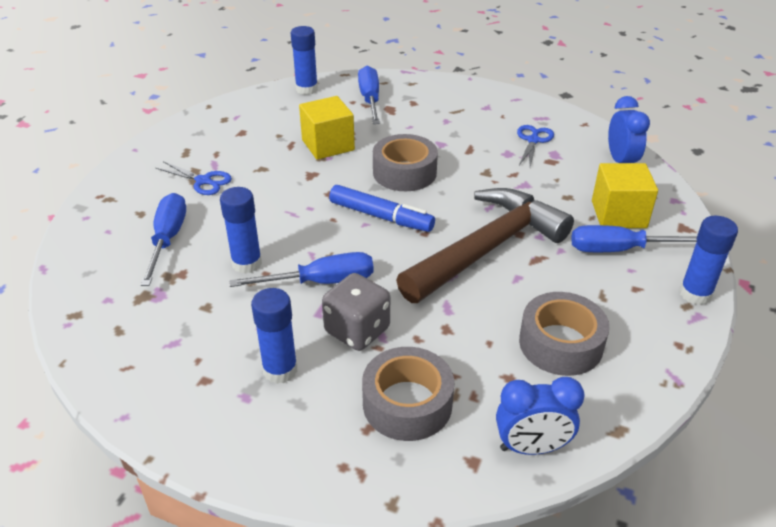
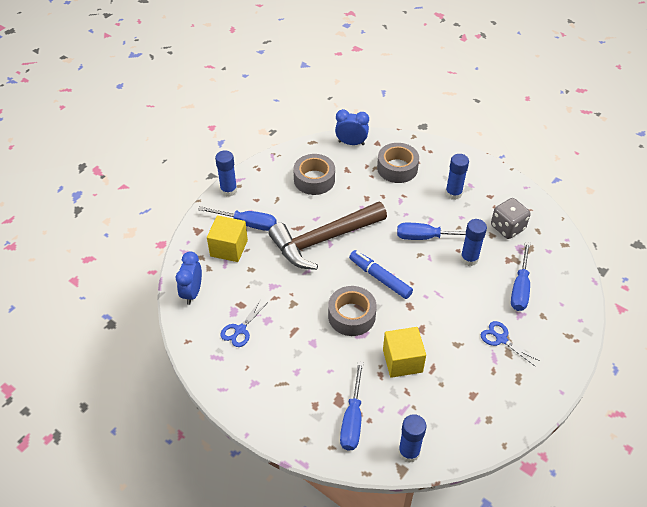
camera: 165 degrees left, 10 degrees up
grey dice [322,273,390,351] -> grey dice moved to [491,198,531,239]

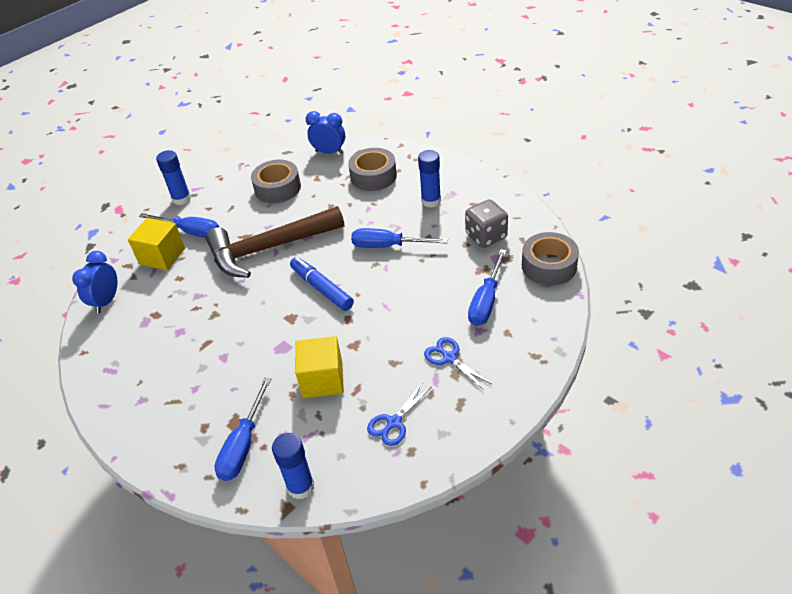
camera: 10 degrees right, 5 degrees down
blue scissors [220,300,268,347] -> blue scissors moved to [367,382,431,446]
grey tape [328,286,377,336] -> grey tape moved to [522,232,579,286]
blue glue stick [460,219,487,266] -> none

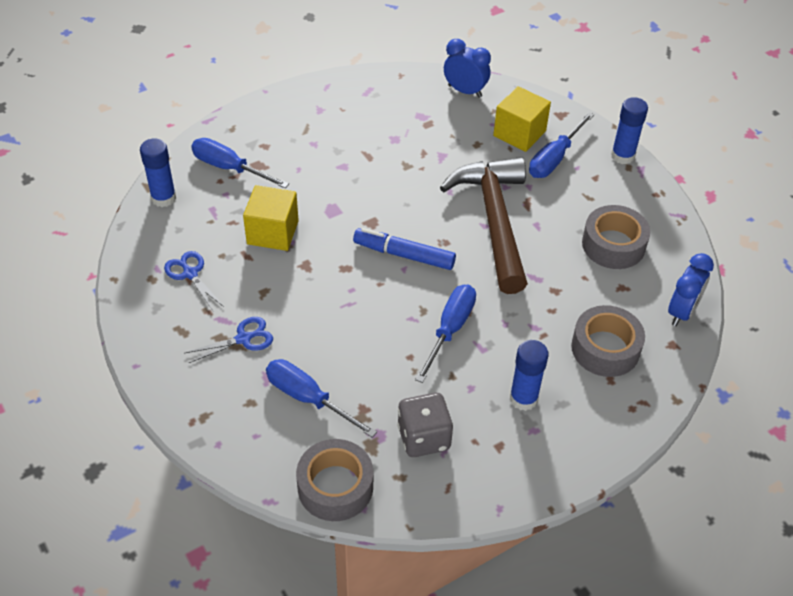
camera: 100 degrees right, 5 degrees up
blue marker [290,257,354,311] -> blue marker turned 135 degrees counterclockwise [353,228,456,270]

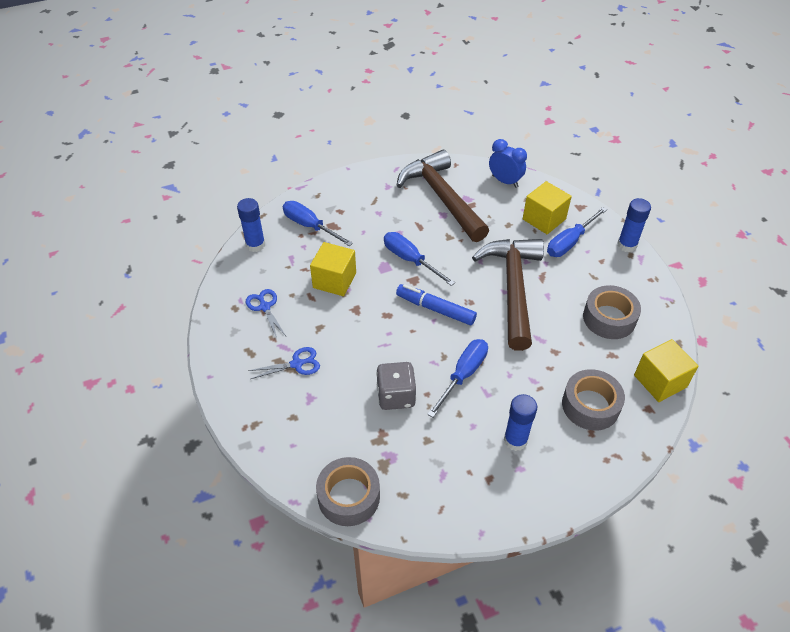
camera: 10 degrees right, 0 degrees up
blue screwdriver [266,359,377,438] -> blue screwdriver moved to [384,232,455,286]
grey dice [397,393,453,457] -> grey dice moved to [376,362,416,410]
blue clock [668,253,714,326] -> yellow cube [634,339,698,402]
none -> brown hammer [396,150,489,242]

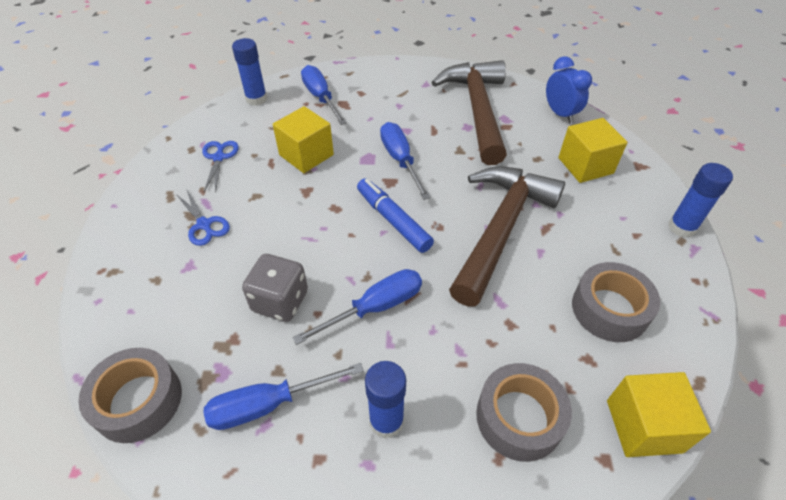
camera: 25 degrees right, 0 degrees up
blue scissors [248,347,320,379] -> blue scissors turned 45 degrees clockwise [176,189,230,246]
blue screwdriver [547,207,607,257] -> blue screwdriver moved to [204,363,364,430]

